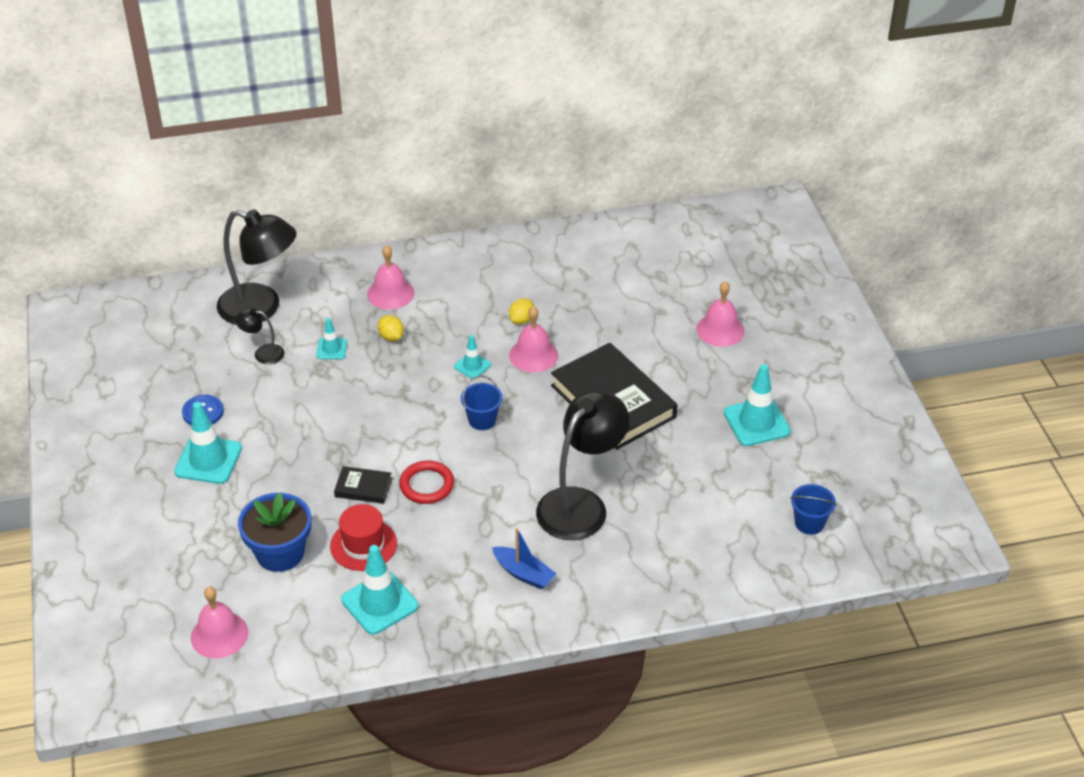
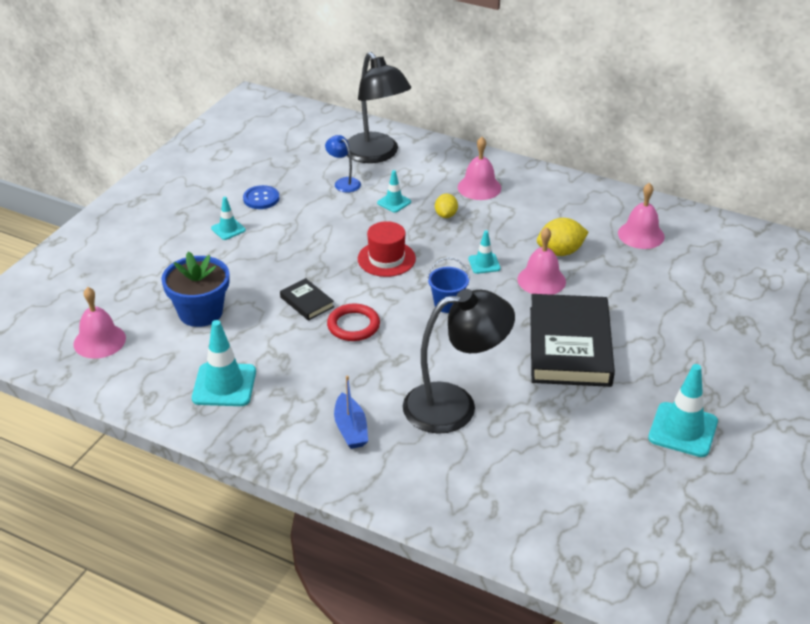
camera: 40 degrees right, 5 degrees down
turquoise traffic cone [174,402,242,484] -> turquoise traffic cone [211,197,246,240], size x0.55
black lamp [235,308,284,364] -> blue lamp [325,135,361,193]
red hat [330,504,397,571] -> red hat moved to [358,221,416,277]
yellow lemon [509,298,534,324] -> yellow lemon [537,218,588,256], size x1.57
pink bell [696,281,744,347] -> pink bell moved to [618,183,665,249]
blue bucket [790,484,837,535] -> none

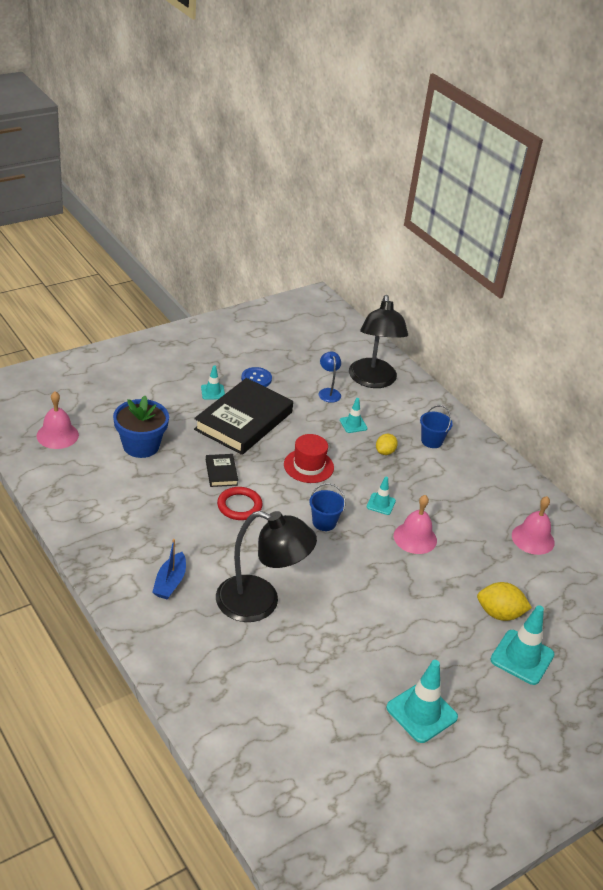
camera: 25 degrees right, 0 degrees up
turquoise traffic cone [192,320,256,406] -> turquoise traffic cone moved to [490,605,554,685]
pink bell [458,137,501,200] -> blue bucket [420,405,453,448]
black book [530,294,615,387] -> black book moved to [194,378,293,455]
yellow lemon [537,218,588,256] -> yellow lemon moved to [477,582,532,621]

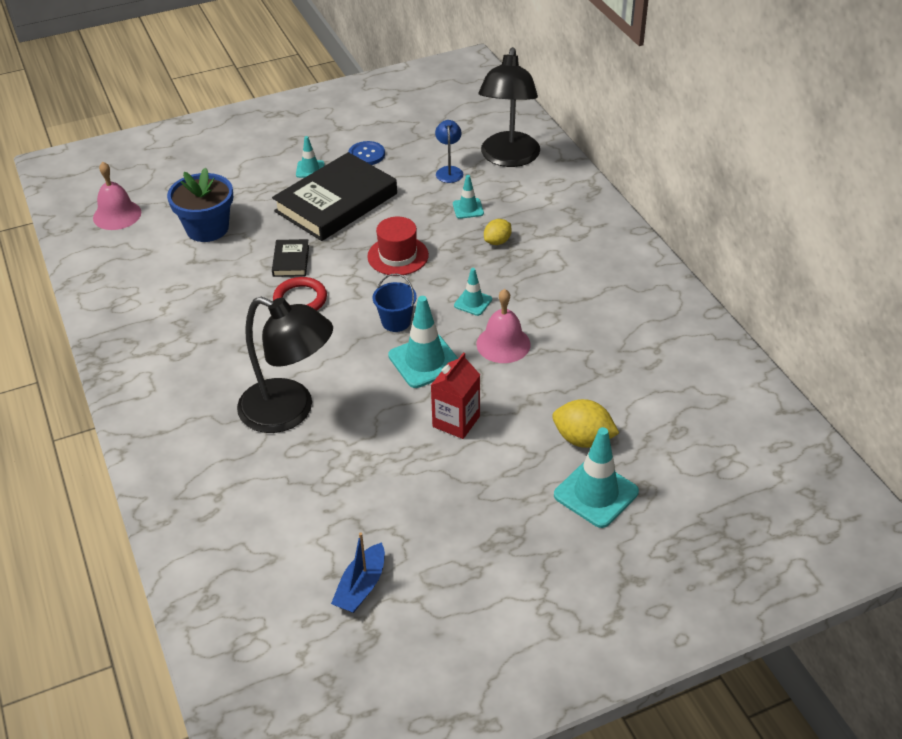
camera: 15 degrees right, 5 degrees up
blue boat [152,539,186,600] -> blue boat moved to [331,533,385,613]
turquoise traffic cone [386,660,458,743] -> turquoise traffic cone moved to [388,296,458,388]
blue bucket [420,405,453,448] -> none
pink bell [512,496,555,555] -> none
none -> red carton [431,352,480,439]

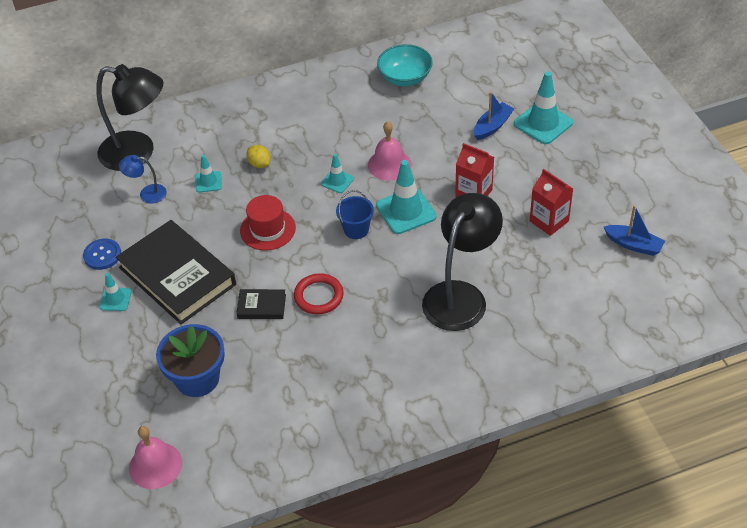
camera: 85 degrees left, 5 degrees up
yellow lemon [552,399,619,448] -> blue boat [474,92,515,140]
none -> turquoise bowl [377,44,433,86]
none -> red carton [530,169,573,236]

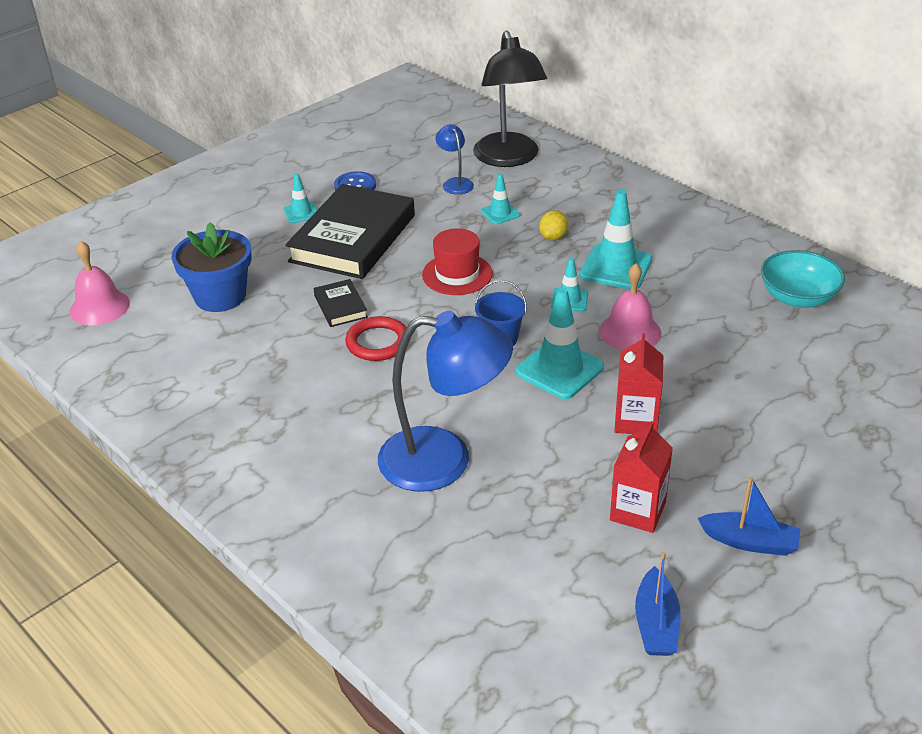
camera: 65 degrees right, 10 degrees down
black lamp [422,193,503,331] -> blue lamp [378,311,513,492]
blue boat [474,92,515,140] -> blue boat moved to [698,477,801,556]
turquoise traffic cone [514,71,573,144] -> turquoise traffic cone moved to [580,189,652,289]

